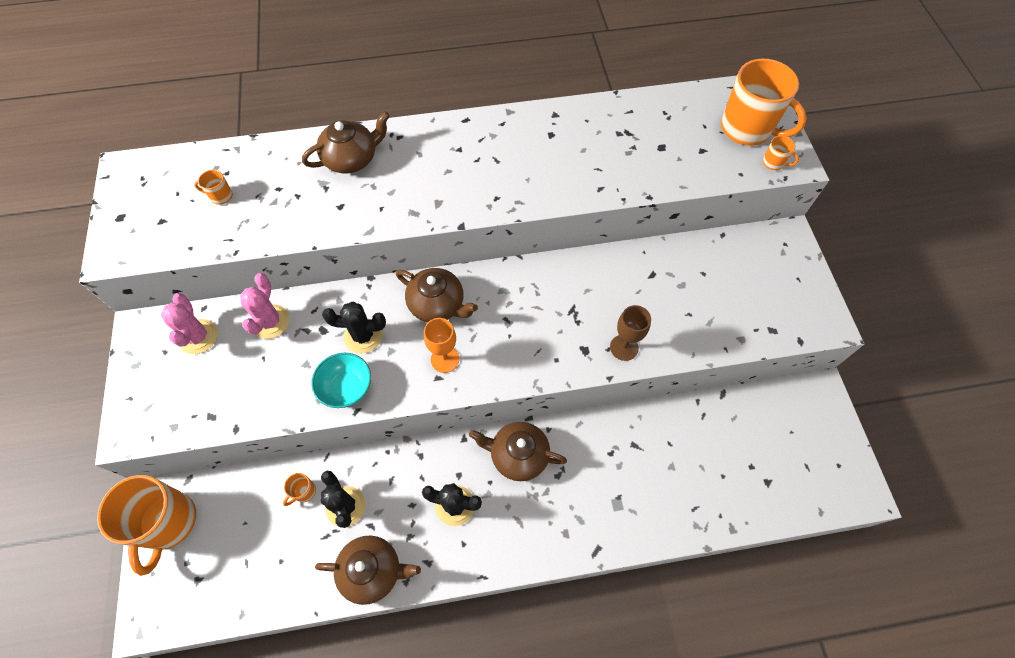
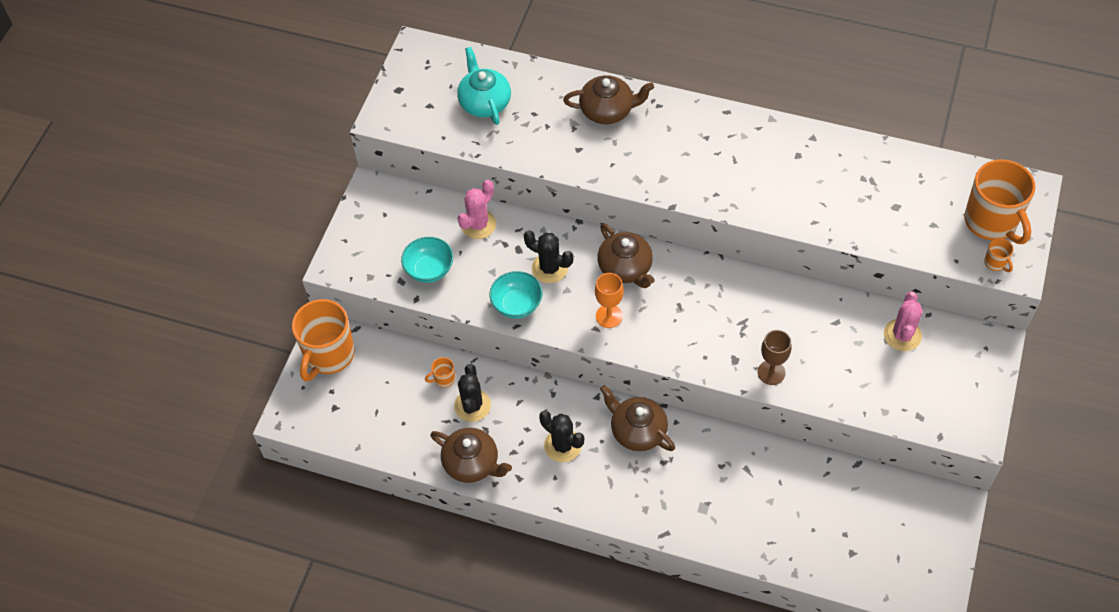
camera: 30 degrees right, 5 degrees down
pink cactus [161,293,218,354] -> pink cactus moved to [884,292,923,351]
orange mug [194,170,233,205] -> turquoise teapot [457,47,511,125]
none -> turquoise bowl [401,237,453,283]

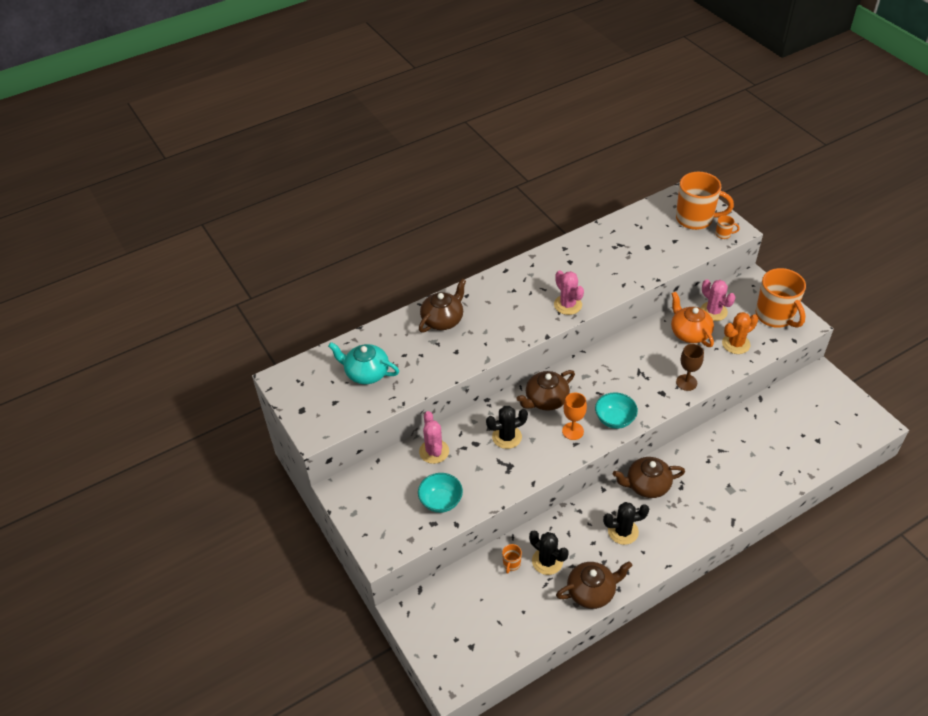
camera: 50 degrees left, 10 degrees down
orange mug [292,299,355,382] -> orange mug moved to [756,268,806,328]
turquoise bowl [490,271,542,318] -> turquoise bowl moved to [595,392,638,429]
brown teapot [597,223,655,288] -> brown teapot turned 135 degrees clockwise [516,370,575,411]
none -> pink cactus [554,270,584,315]
none -> orange teapot [671,292,714,347]
none -> orange cactus [722,312,758,354]

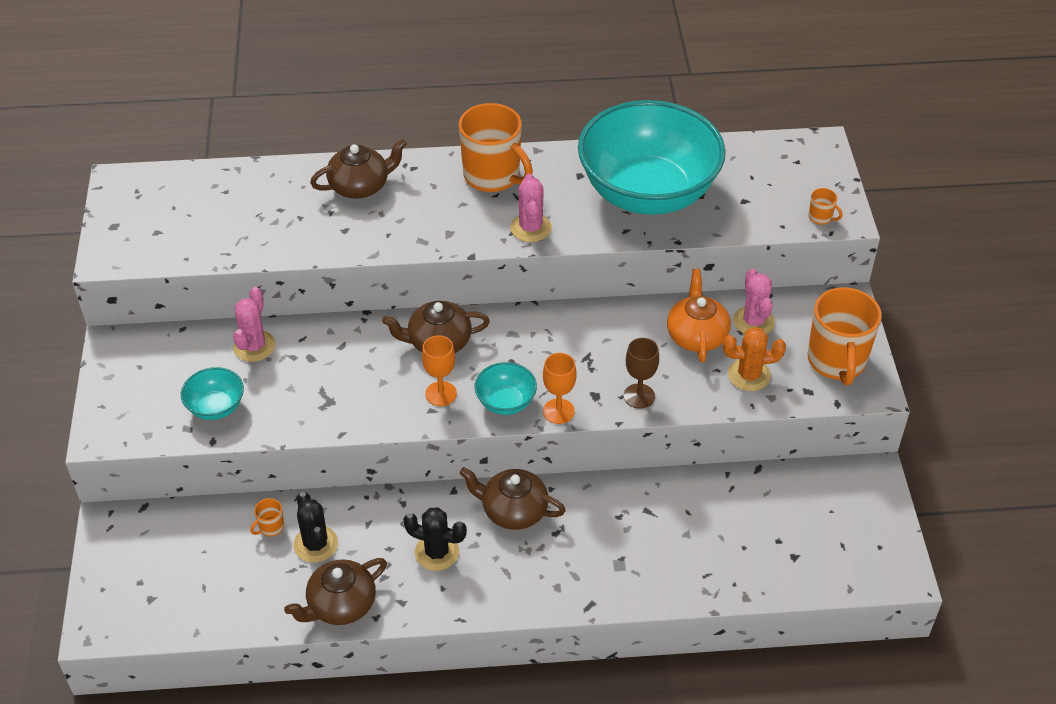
camera: 25 degrees right, 0 degrees up
turquoise teapot [328,342,399,384] -> none
black cactus [486,406,528,449] -> none
brown teapot [556,561,633,609] -> brown teapot turned 135 degrees clockwise [284,558,387,625]
orange mug [676,172,734,230] -> orange mug moved to [459,103,533,192]
none -> orange goblet [543,353,577,424]
none -> turquoise bowl [578,100,726,215]

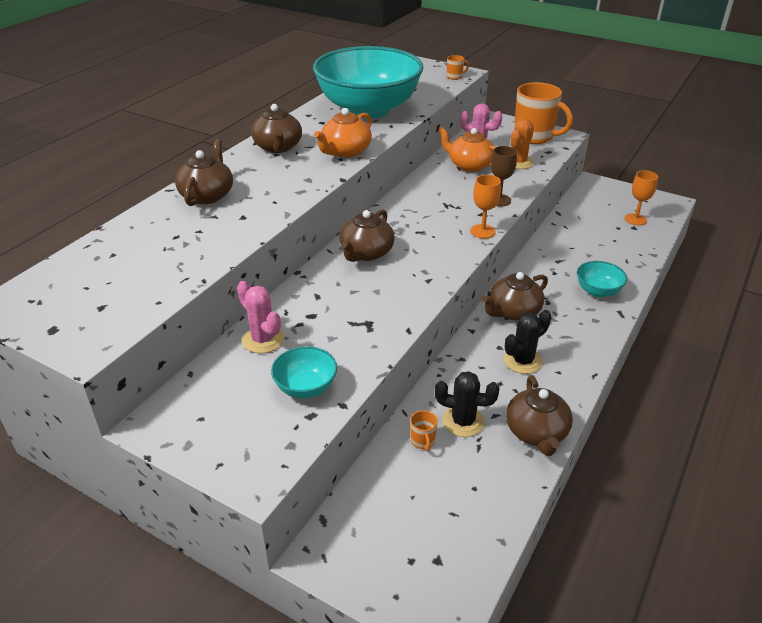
camera: 55 degrees left, 10 degrees down
orange goblet [422,335,457,406] -> orange goblet moved to [625,170,658,225]
orange mug [459,103,533,192] -> brown teapot [251,104,302,153]
turquoise bowl [474,362,537,415] -> turquoise bowl moved to [577,261,627,297]
pink cactus [510,174,552,242] -> orange teapot [314,108,372,158]

